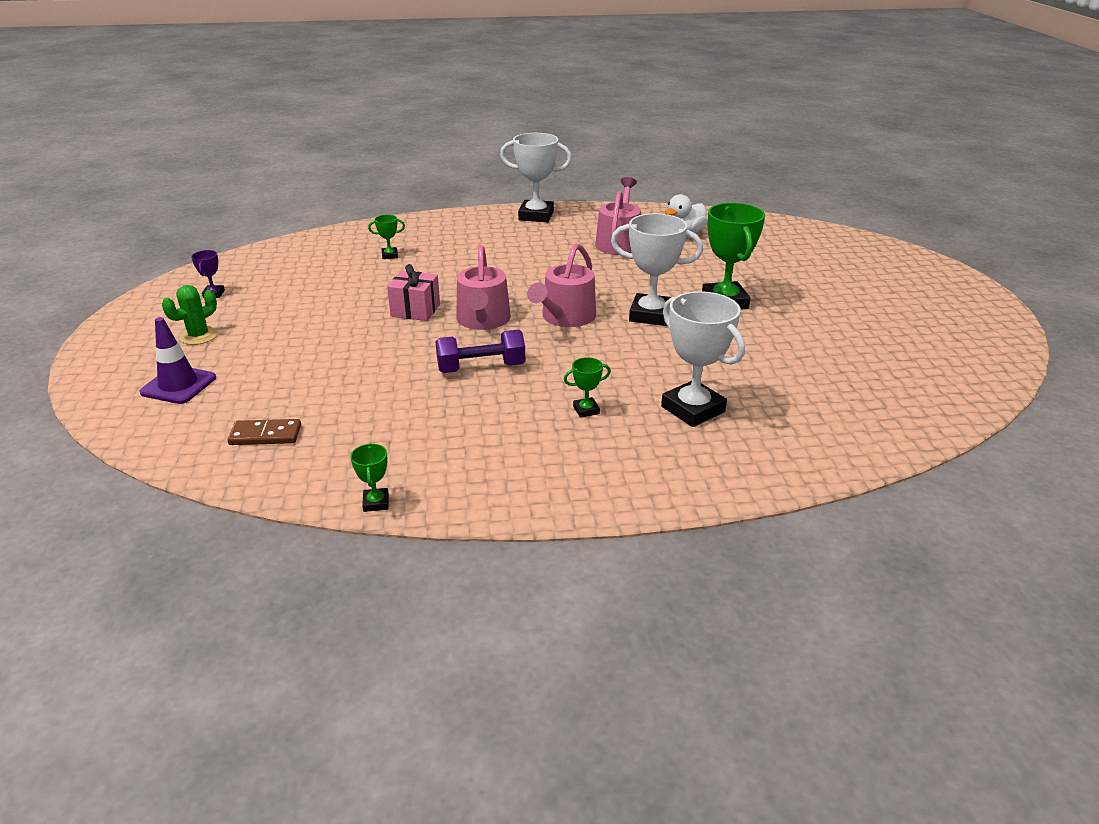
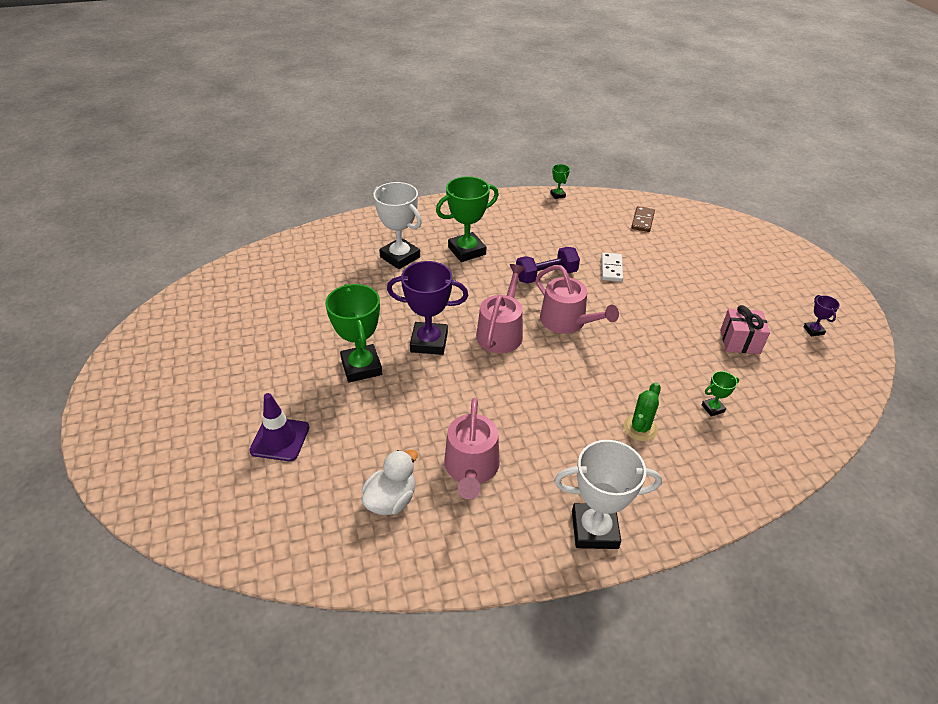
camera: 170 degrees right, 10 degrees up
purple traffic cone [139,317,216,404] -> purple traffic cone moved to [249,393,309,461]
green cactus [162,285,218,345] -> green cactus moved to [623,382,661,441]
brown domino [227,419,301,445] -> brown domino turned 60 degrees counterclockwise [631,206,655,232]
pink gift [387,264,440,321] -> pink gift moved to [720,305,770,354]
pink watering can [456,245,511,330] -> pink watering can turned 150 degrees clockwise [536,265,619,334]
green trophy [564,357,611,418] -> green trophy [436,176,499,262], size x2.17
white trophy [611,213,703,326] -> purple trophy [387,261,468,355]
none -> white domino [602,253,623,282]

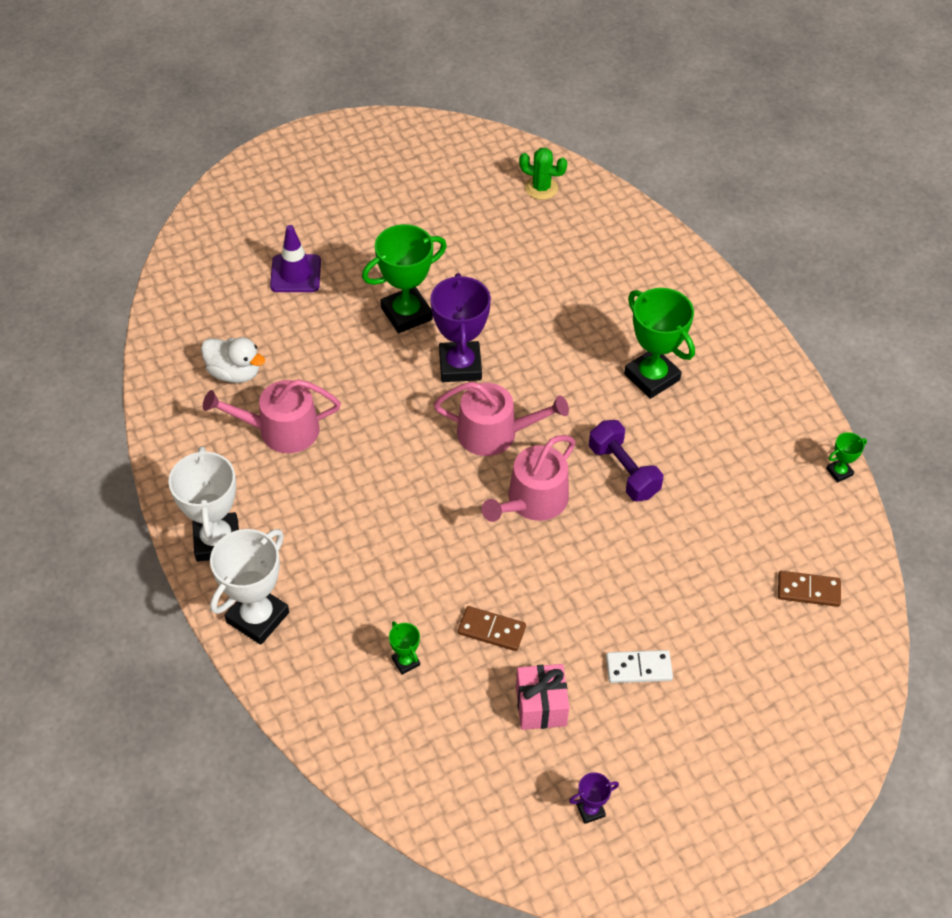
camera: 80 degrees right, 10 degrees up
white trophy [373,182,422,269] -> white trophy moved to [210,529,289,645]
white domino [602,253,623,282] -> white domino moved to [606,650,673,683]
green cactus [623,382,661,441] -> green cactus moved to [519,148,567,200]
none -> brown domino [458,606,526,651]

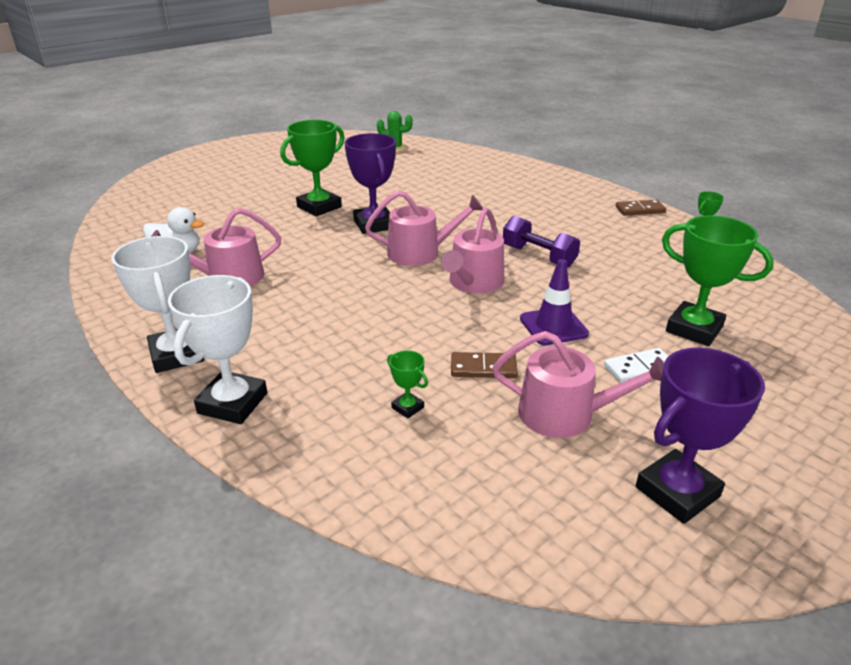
camera: 15 degrees left, 20 degrees down
purple traffic cone [270,225,321,292] -> purple traffic cone moved to [520,259,589,346]
pink gift [516,664,570,730] -> pink watering can [492,331,664,438]
purple trophy [569,772,619,824] -> purple trophy [636,348,765,524], size x2.17
green trophy [624,288,695,399] -> green trophy moved to [662,215,774,346]
brown domino [778,571,841,607] -> brown domino moved to [616,200,666,216]

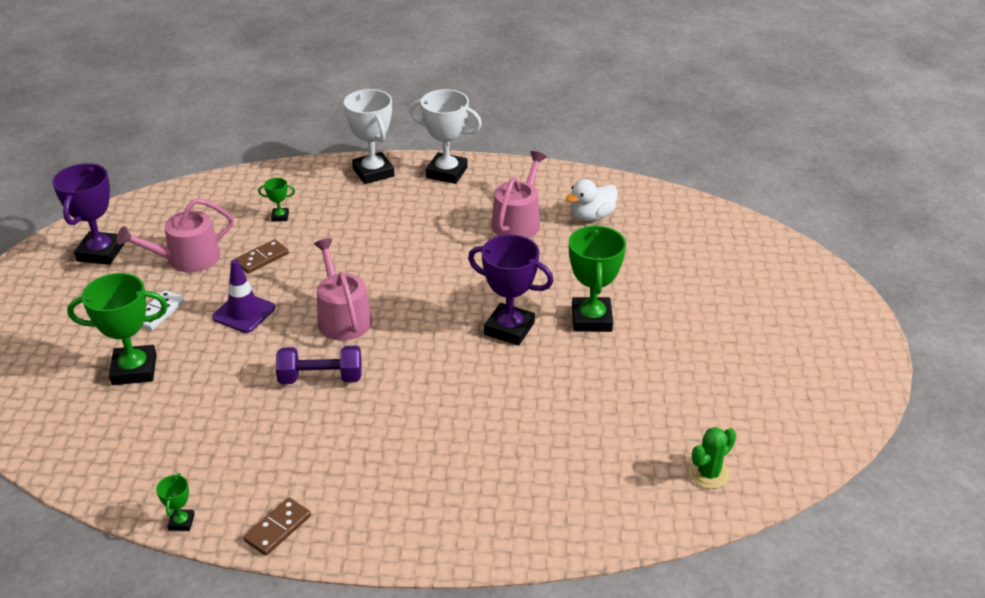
camera: 135 degrees right, 5 degrees up
pink watering can [365,191,483,266] -> none

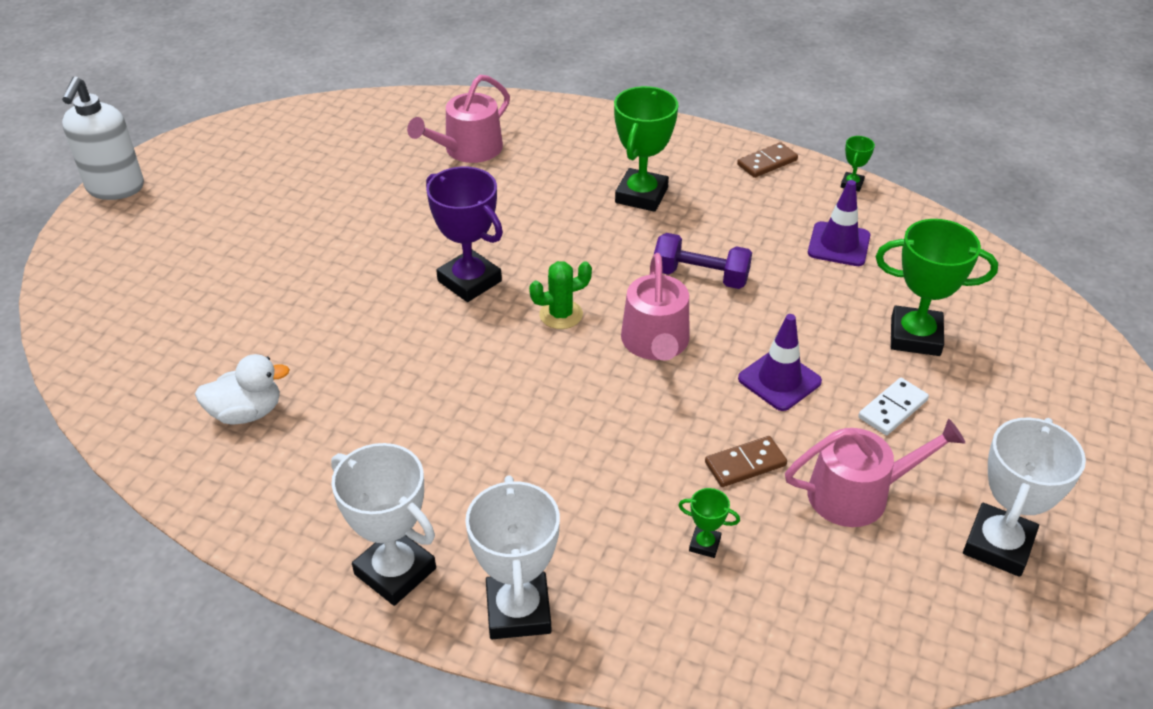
camera: 160 degrees left, 5 degrees up
purple trophy [52,163,124,265] -> white trophy [963,418,1086,577]
pink watering can [491,151,547,238] -> pink watering can moved to [407,75,510,163]
green trophy [569,225,626,332] -> green trophy moved to [614,86,678,212]
green cactus [689,427,736,489] -> green cactus moved to [529,261,592,329]
none -> white soap dispenser [62,77,144,200]
none -> purple traffic cone [808,180,870,266]

